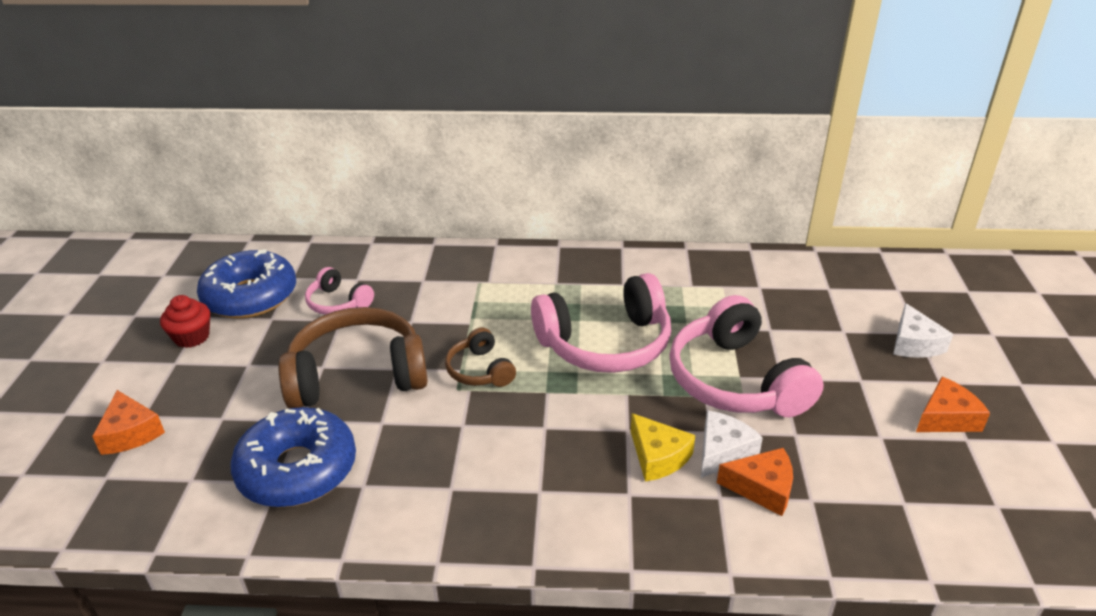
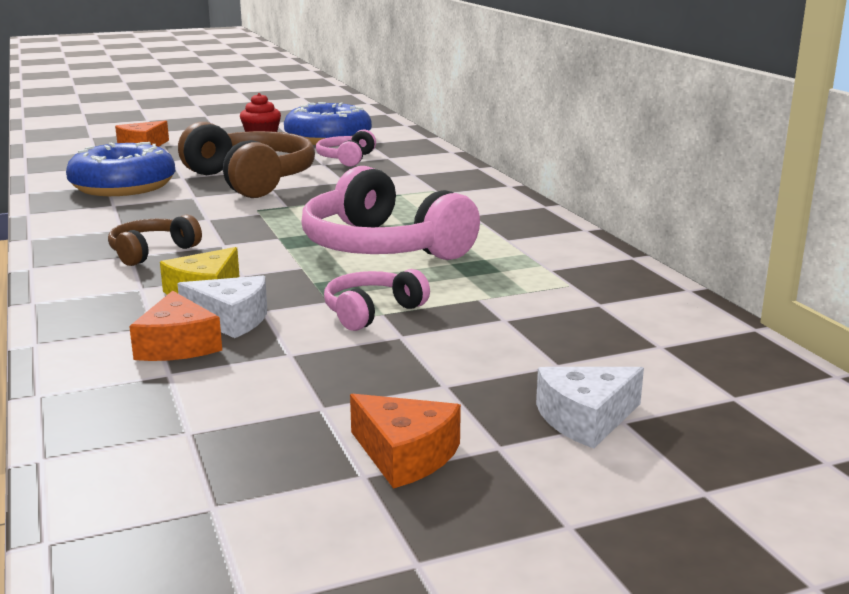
camera: 65 degrees right, 15 degrees down
brown headphones [445,327,516,387] -> brown headphones moved to [108,215,202,266]
pink headphones [669,295,824,417] -> pink headphones [324,269,430,331], size x0.51

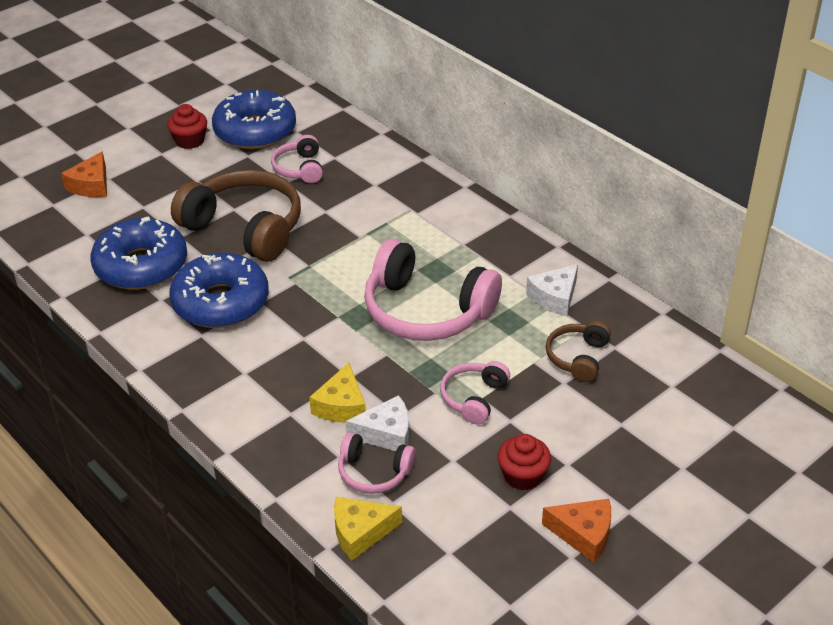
camera: 20 degrees left, 20 degrees up
brown headphones [108,215,202,266] -> brown headphones moved to [546,321,611,382]
orange cheese [129,291,222,361] -> pink headphones [338,432,416,494]
white cheese [536,367,644,448] -> white cheese moved to [526,264,578,316]
none -> blue donut [169,253,269,328]
none -> yellow cheese [334,497,402,560]
none -> red cupcake [498,434,551,491]

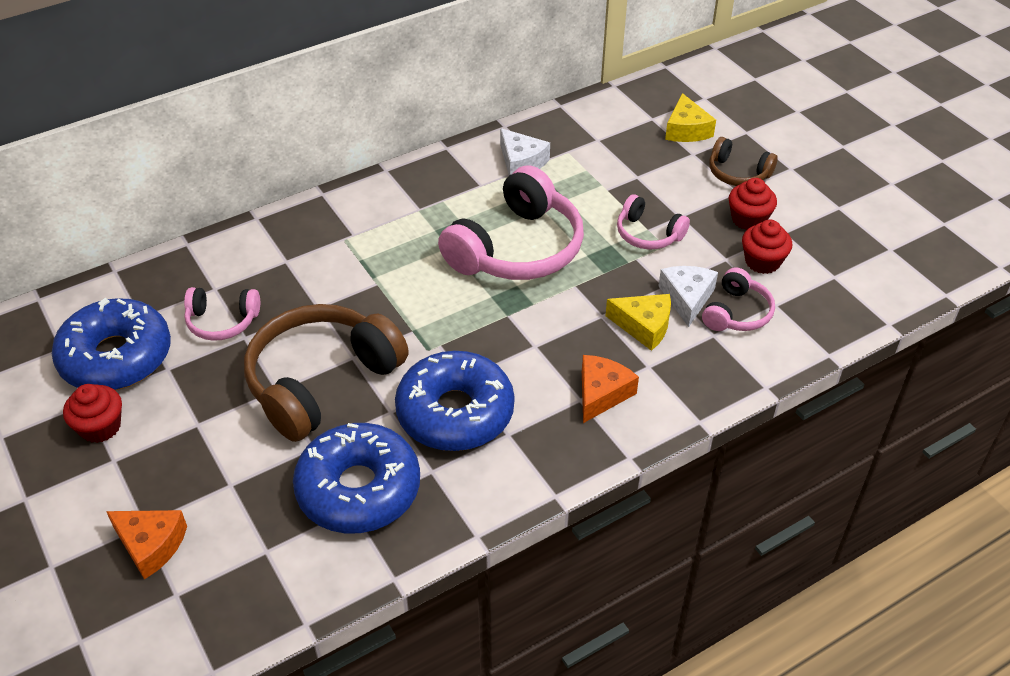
camera: 80 degrees left, 5 degrees up
yellow cheese [334,497,402,560] -> yellow cheese moved to [665,93,716,142]
orange cheese [542,499,611,563] -> orange cheese moved to [582,355,639,423]
brown headphones [546,321,611,382] -> brown headphones moved to [709,137,778,186]
none -> red cupcake [742,220,792,274]

